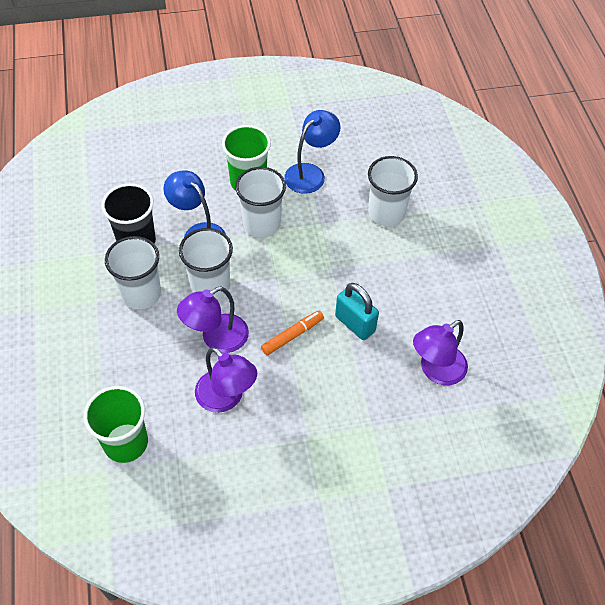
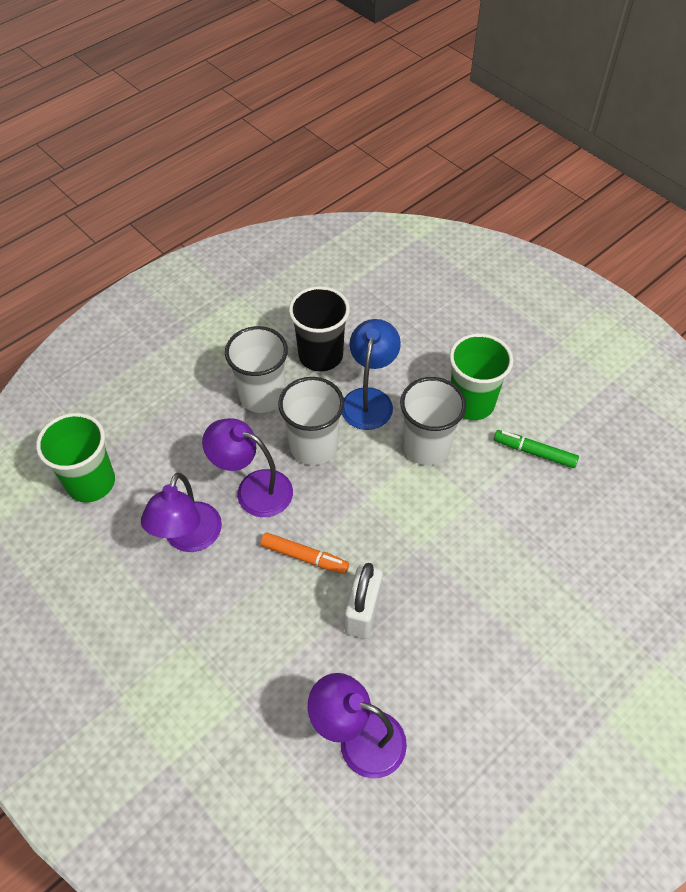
camera: 60 degrees right, 0 degrees up
blue lamp [284,110,341,194] -> green marker [494,430,579,468]
turquoise padlock [335,283,379,340] -> white padlock [345,563,383,639]
white cup [368,156,418,226] -> none

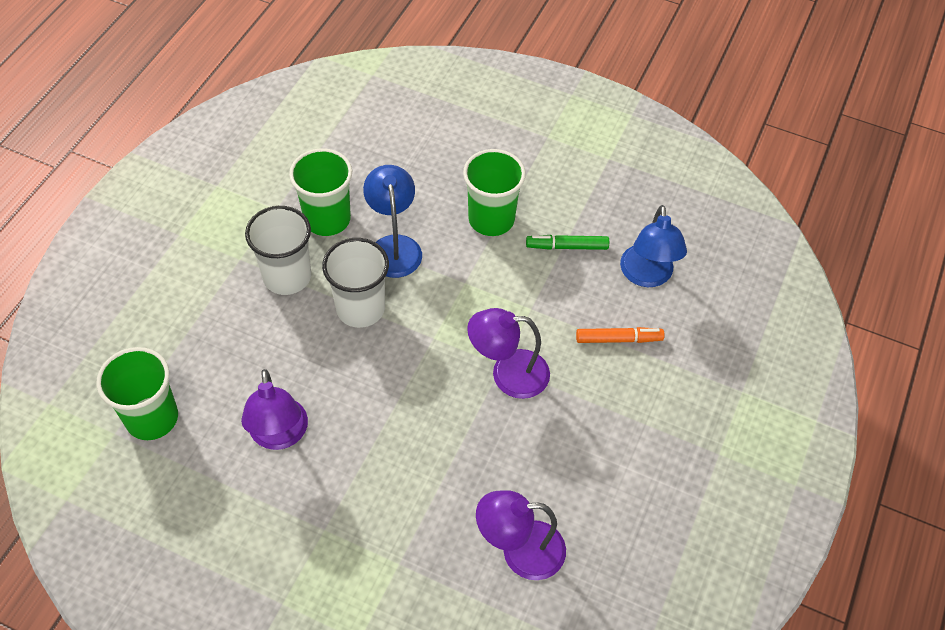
camera: 25 degrees left, 0 degrees up
purple lamp [202,418,293,517] -> purple lamp moved to [467,308,550,399]
orange marker [261,532,349,574] -> orange marker moved to [576,327,665,343]
black cup [289,286,350,371] -> green cup [289,148,352,236]
white padlock [345,563,383,639] -> none
white cup [400,377,466,465] -> none
none -> blue lamp [620,205,687,287]

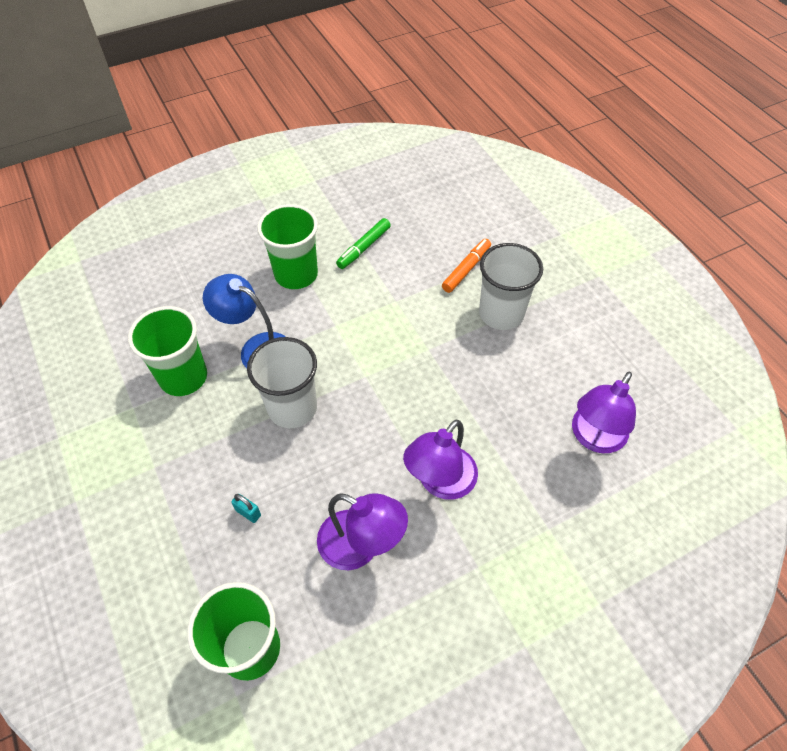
camera: 50 degrees left, 0 degrees up
white cup [245,206,311,295] -> white cup moved to [479,243,543,330]
purple lamp [467,308,550,399] -> purple lamp moved to [403,419,478,500]
blue lamp [620,205,687,287] -> none
none -> turquoise padlock [231,494,261,523]

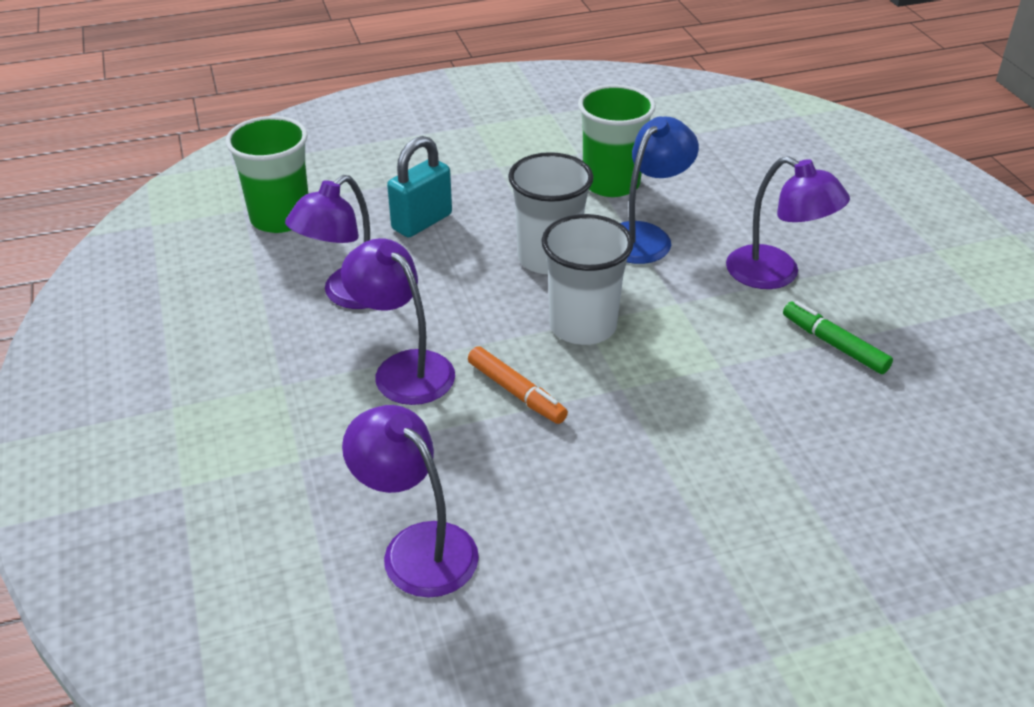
camera: 100 degrees right, 15 degrees down
turquoise padlock [231,494,261,523] -> turquoise padlock [387,136,452,238], size x2.19
green cup [257,204,318,289] -> purple lamp [726,156,850,289]
orange marker [442,239,491,293] -> orange marker moved to [468,346,568,424]
white cup [479,243,543,330] -> white cup moved to [541,214,634,345]

